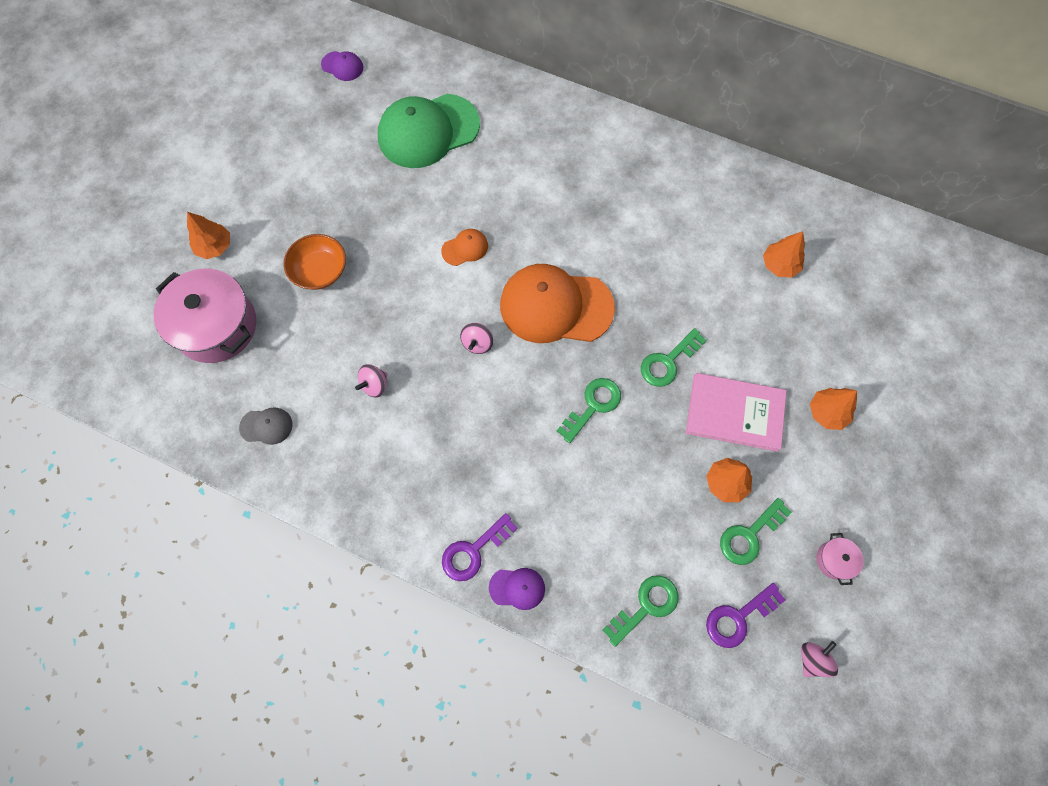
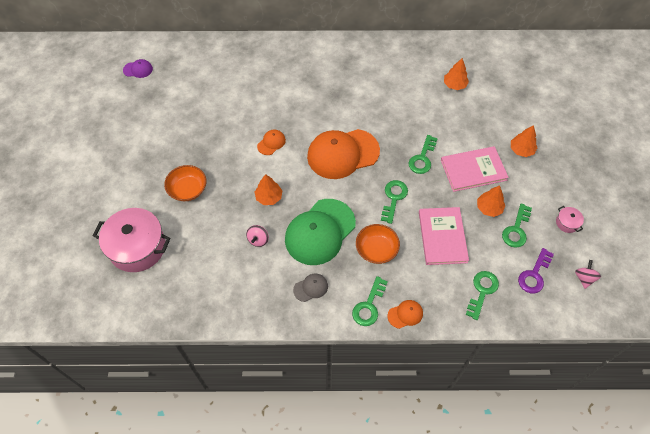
camera: 25 degrees left, 10 degrees down
orange tree [187,212,230,259] -> orange tree moved to [255,174,282,205]
grey cap [239,407,293,445] -> grey cap moved to [293,274,328,302]
green cap [378,94,480,168] -> green cap moved to [285,199,356,265]
purple key [442,513,518,581] -> green key [352,276,388,326]
pink spinning top [460,323,493,354] -> none
purple cap [489,568,545,610] -> orange cap [388,300,423,329]
none -> orange bowl [356,224,400,264]
none -> pink book [419,207,469,265]

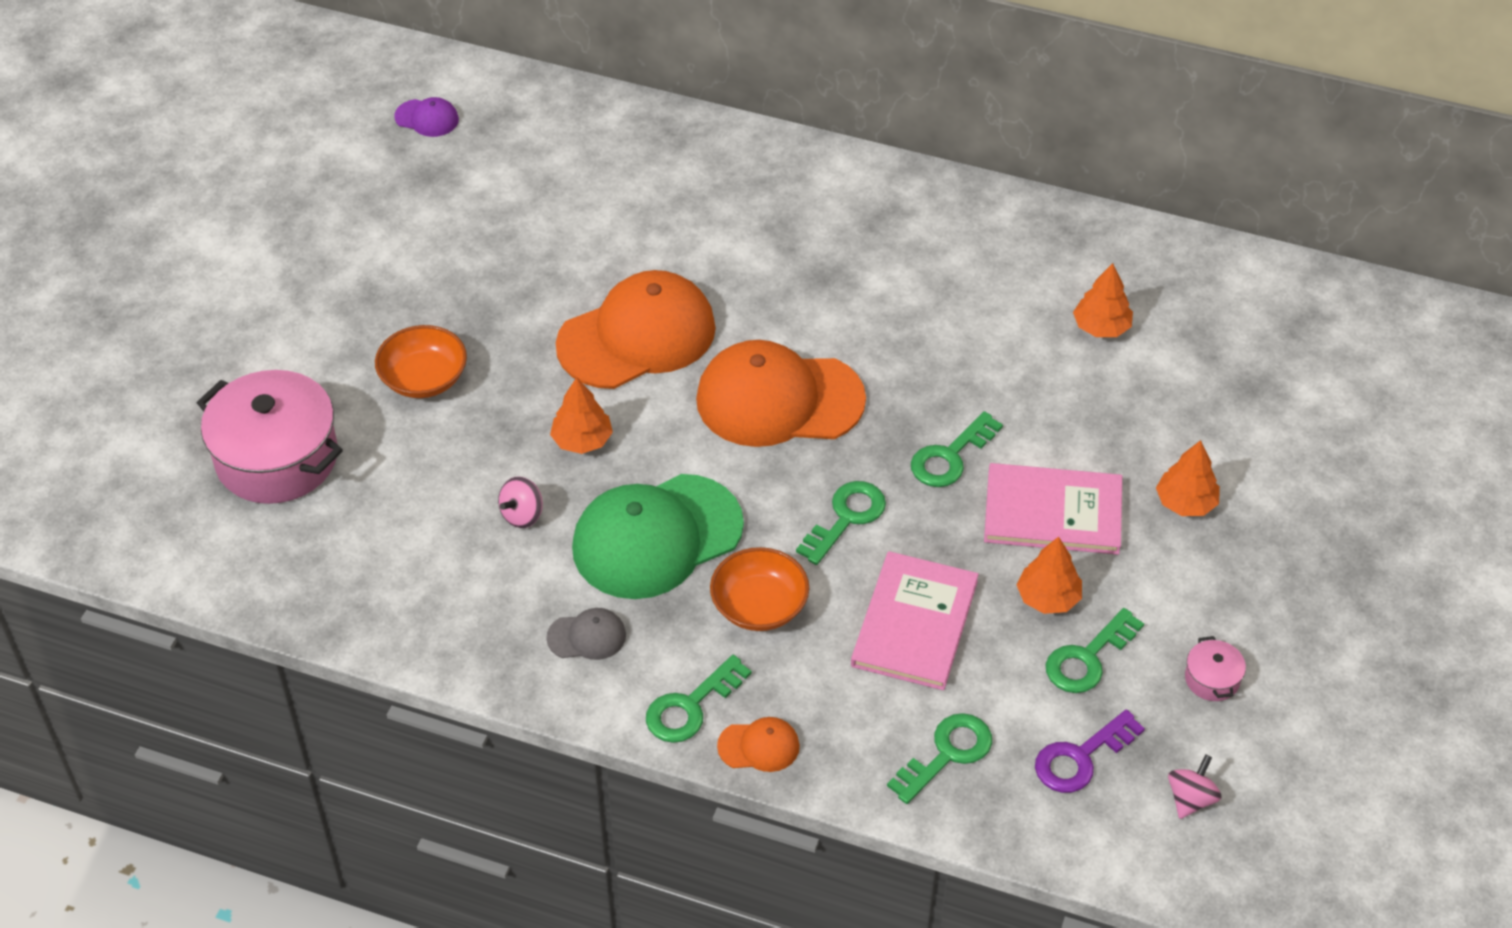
camera: 20 degrees right, 10 degrees down
orange cap [257,130,286,155] -> orange cap [556,270,716,389], size x2.32

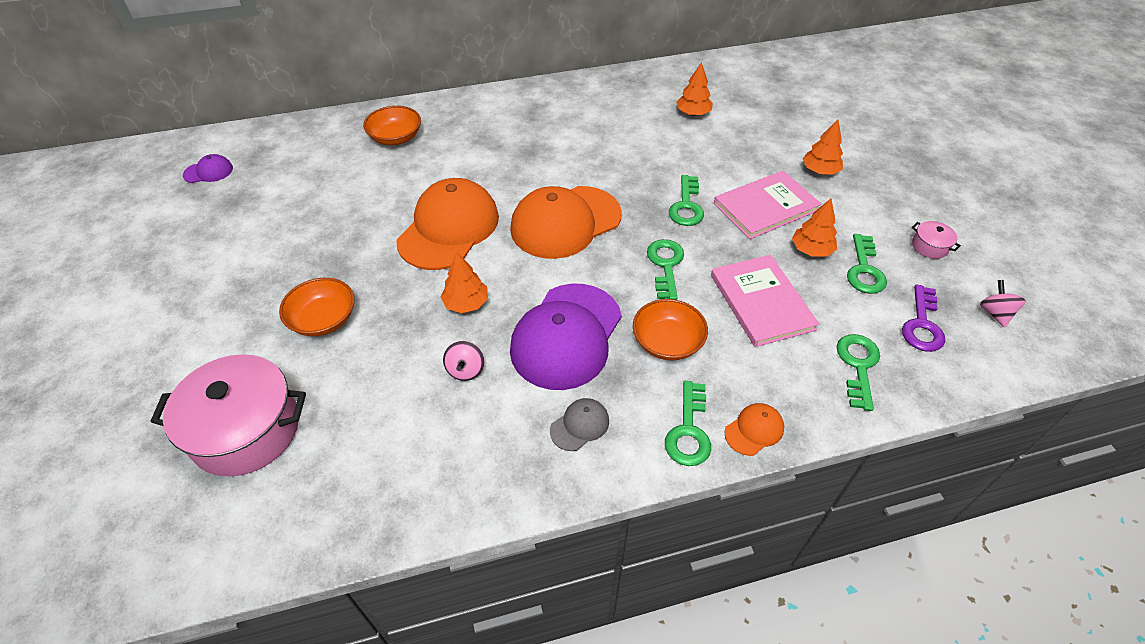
camera: 35 degrees left, 0 degrees up
green cap [572,474,744,599] -> purple cap [510,284,622,390]
none -> orange bowl [363,106,421,145]

